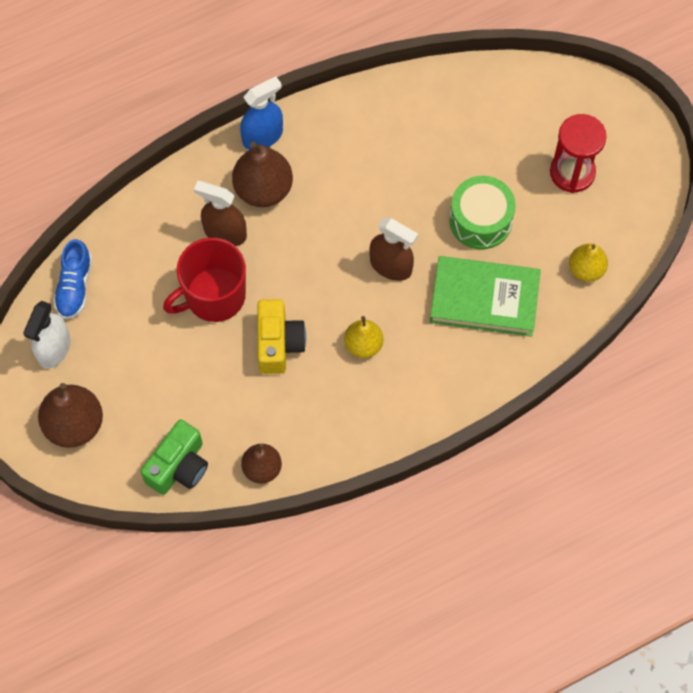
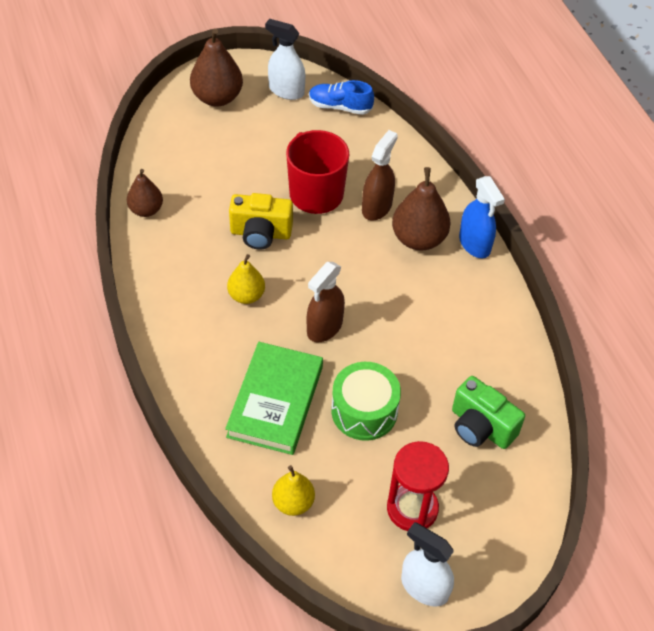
camera: 95 degrees right, 15 degrees down
green camera [140,420,208,495] -> green camera moved to [452,376,525,449]
none -> white spray bottle [401,522,454,607]

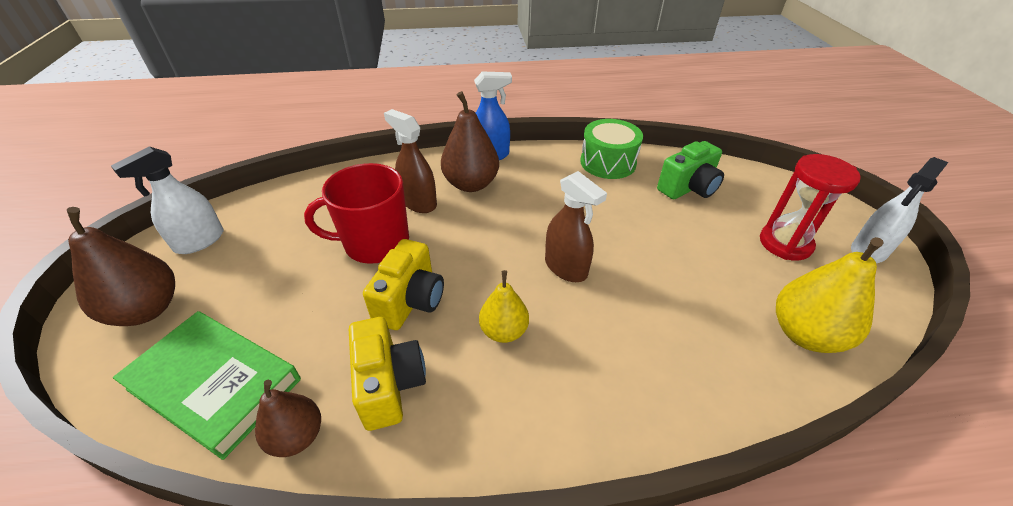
camera: 75 degrees left, 10 degrees down
green book [225,342,323,455] -> green book moved to [113,311,301,460]
yellow pear [272,465,315,516] -> yellow pear [776,237,884,353], size x1.59
blue shoe [309,80,374,115] -> none
green drum [331,362,401,441] -> green drum moved to [580,119,643,179]
none -> yellow camera [349,317,426,431]

